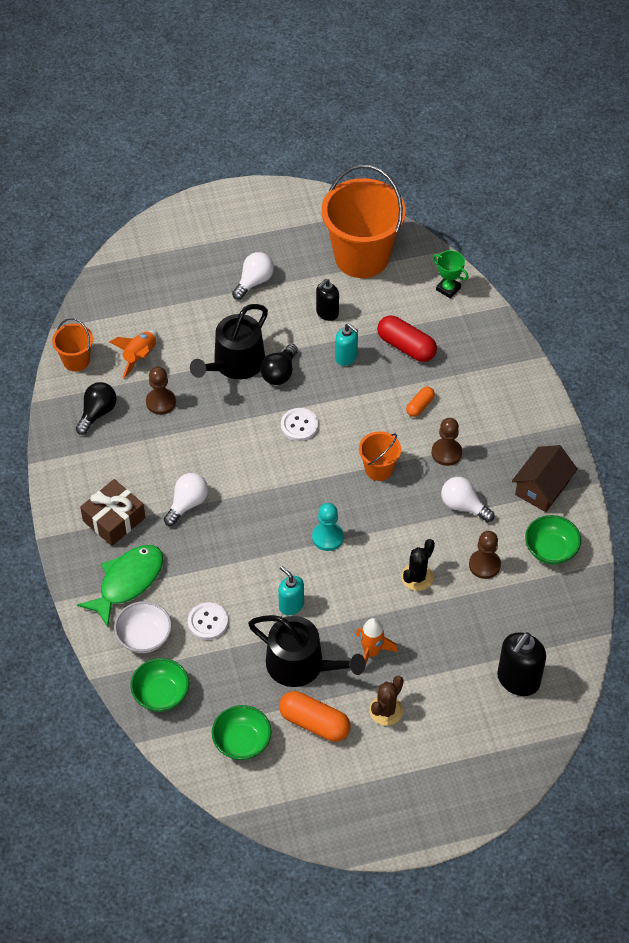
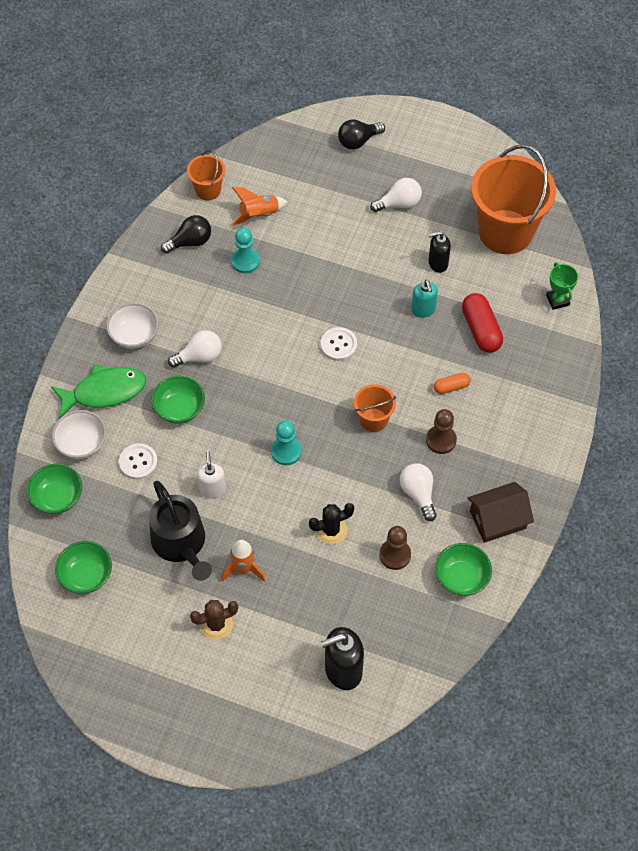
camera: 35 degrees right, 5 degrees up
brown gift [80,479,145,546] -> white bowl [106,303,159,349]
brown pawn [146,367,176,415] -> turquoise pawn [231,228,260,274]
black watering can [190,304,268,379] -> none
black light bulb [260,344,298,385] -> black light bulb moved to [338,119,385,150]
turquoise soap dispenser [278,566,304,615] -> white soap dispenser [197,451,226,499]
orange capsule [279,691,350,742] -> none
none -> green bowl [151,376,205,424]

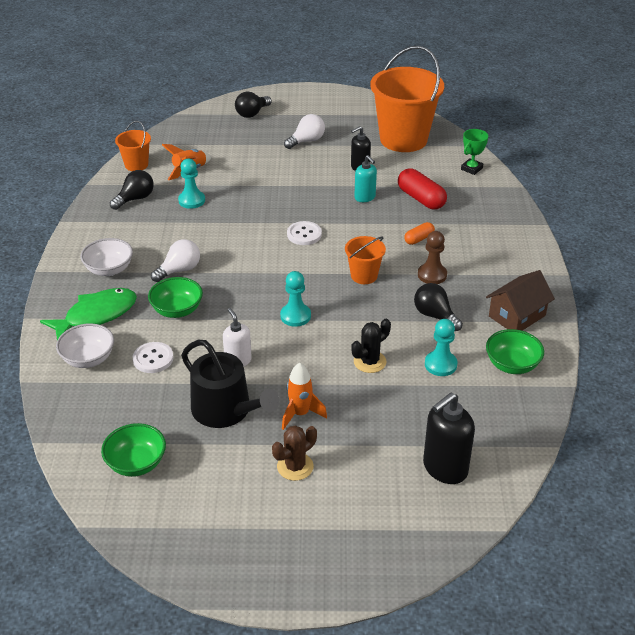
camera: 20 degrees left, 20 degrees down
green bowl [27,464,82,514] -> none
brown pawn [379,526,411,570] -> turquoise pawn [425,319,458,376]
white light bulb [400,463,437,521] -> black light bulb [414,283,463,331]
green trophy [546,262,578,310] -> green trophy turned 75 degrees clockwise [461,129,488,175]

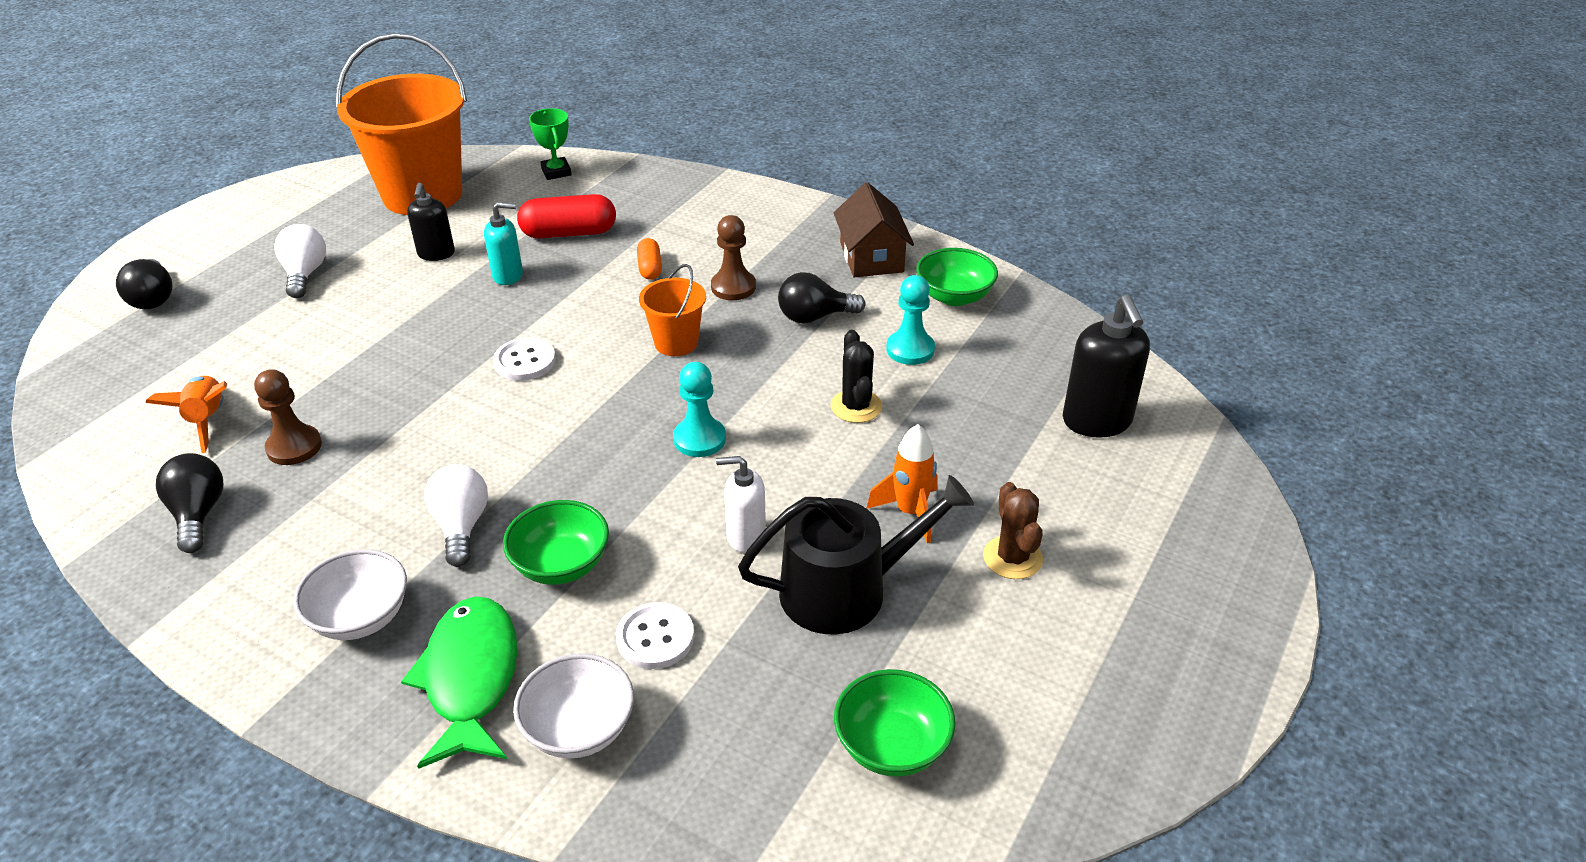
camera: 60 degrees left, 0 degrees up
orange bucket [115,121,151,171] -> none
turquoise pawn [178,159,205,209] -> brown pawn [254,369,322,465]

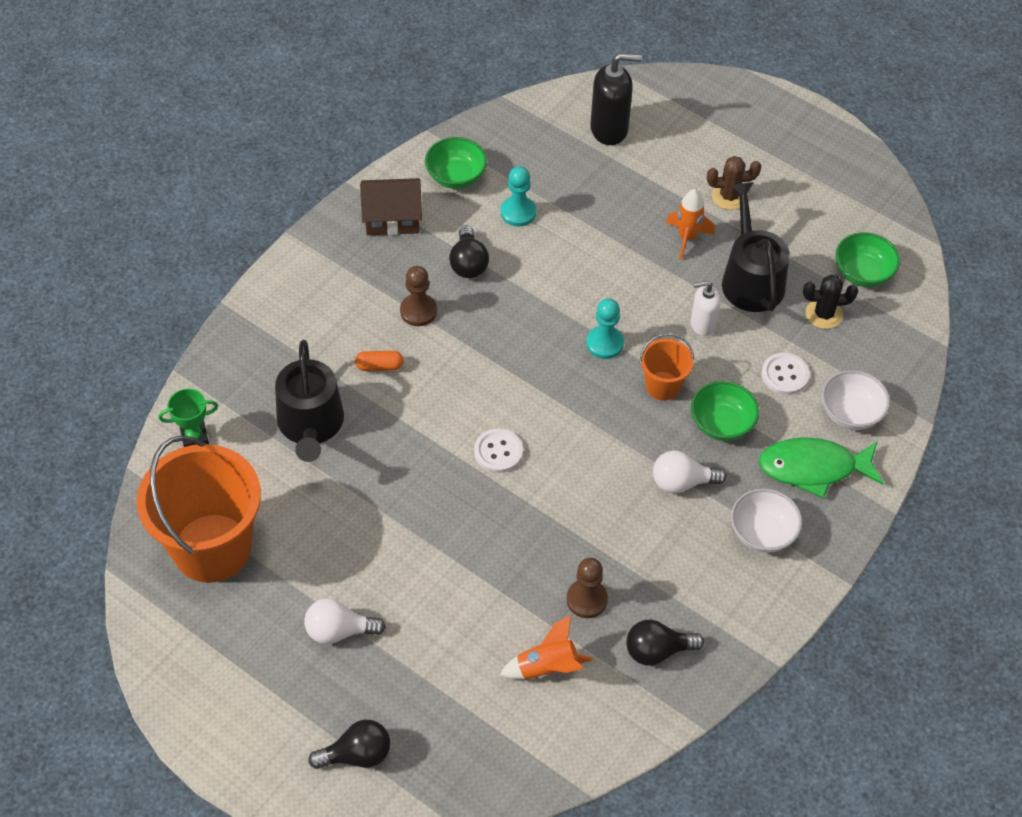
camera: 85 degrees left, 15 degrees up
black soap dispenser [407,183,455,261] -> none
turquoise soap dispenser [484,202,523,285] -> none
red capsule [517,194,616,239] -> black watering can [275,340,344,462]
orange bucket [639,264,706,356] -> orange bucket moved to [639,333,694,401]
white soap dispenser [716,456,766,553] -> white soap dispenser turned 75 degrees clockwise [691,281,721,336]
black cactus [831,330,882,423] -> black cactus moved to [803,275,858,329]

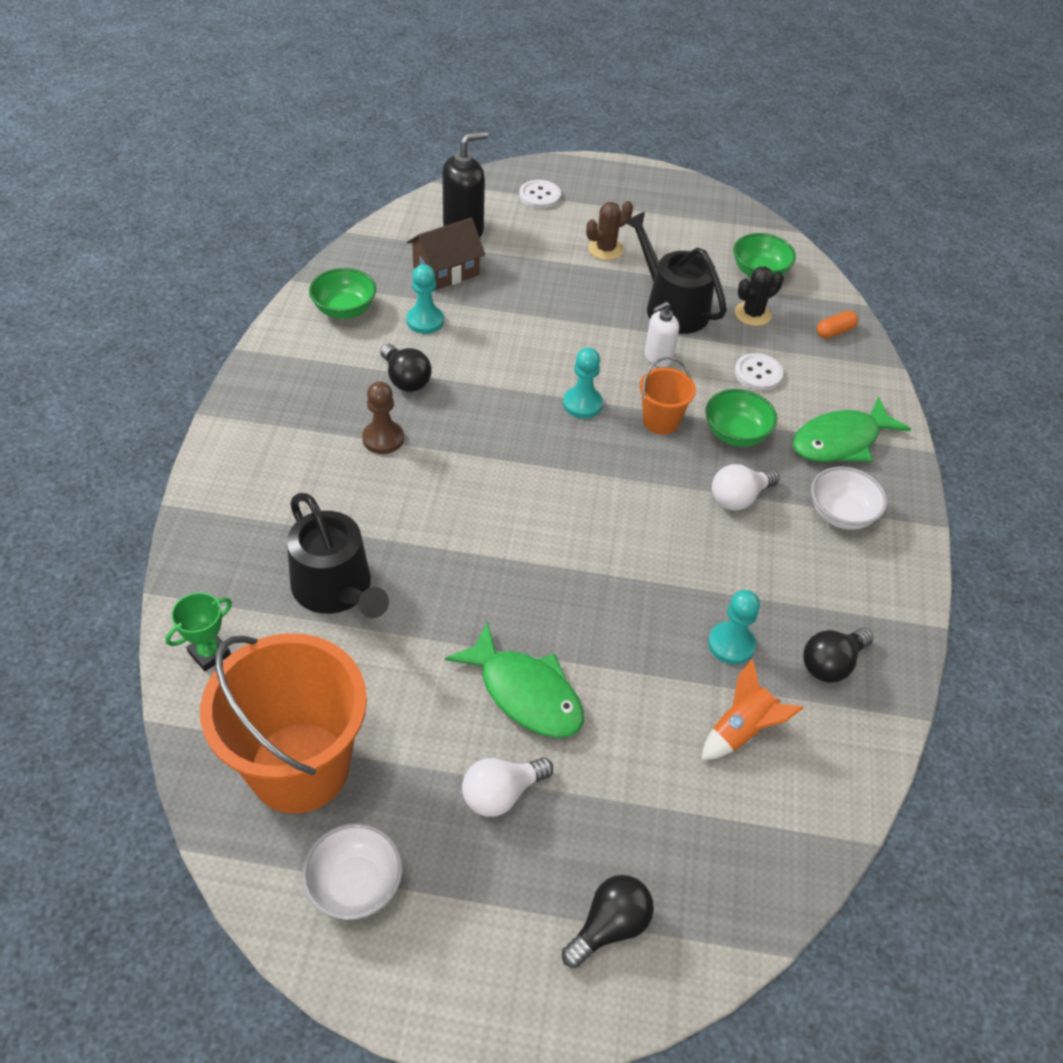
camera: 30 degrees left, 5 degrees down
orange capsule [355,351,404,371] -> orange capsule moved to [817,311,858,338]
brown house [360,178,422,235] -> brown house moved to [407,218,485,290]
white button [474,429,523,473] -> white button moved to [519,180,561,209]
brown pawn [566,558,608,618] -> turquoise pawn [708,590,760,664]
orange rocket [666,189,715,260] -> none
white bowl [822,370,890,430] -> white bowl moved to [302,823,403,920]
none -> green fish [445,622,584,738]

